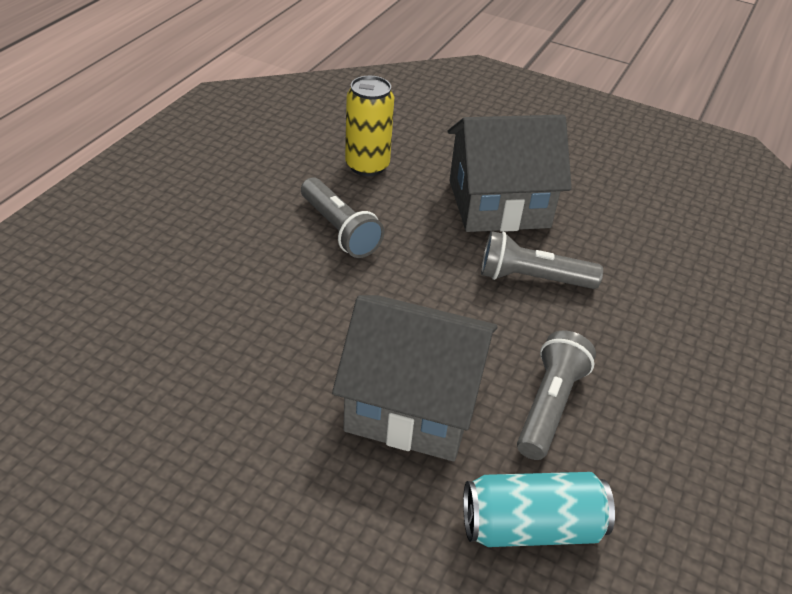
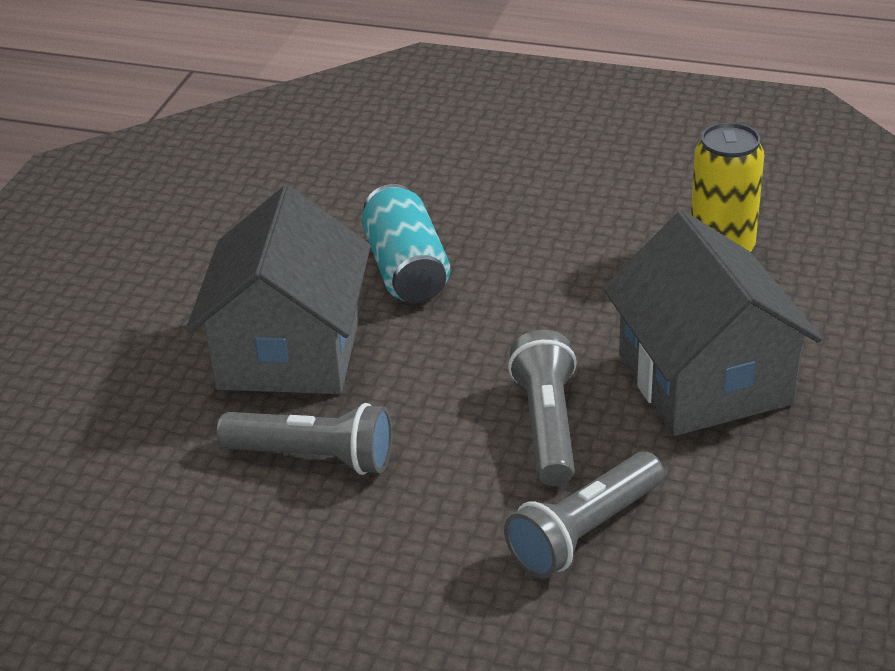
camera: 85 degrees right, 5 degrees down
grey flashlight [301,178,384,258] -> grey flashlight moved to [504,452,664,578]
turquoise can [463,472,615,547] -> turquoise can moved to [362,184,450,303]

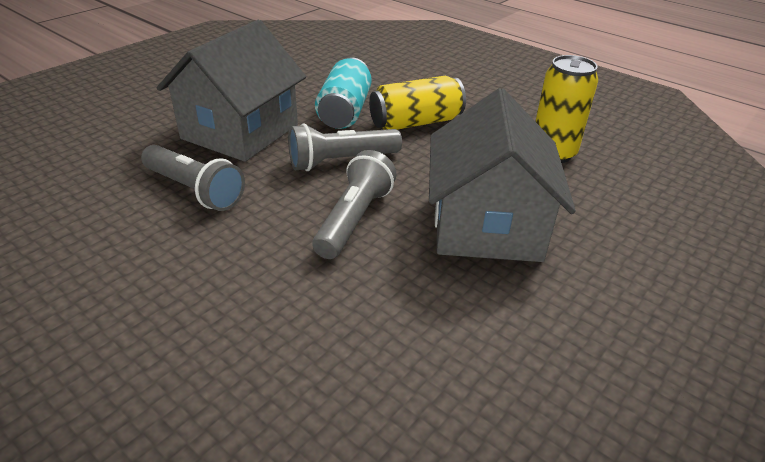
camera: 20 degrees right, 0 degrees up
grey flashlight [504,452,664,578] -> grey flashlight moved to [288,123,402,171]
none -> yellow can [369,76,466,130]

